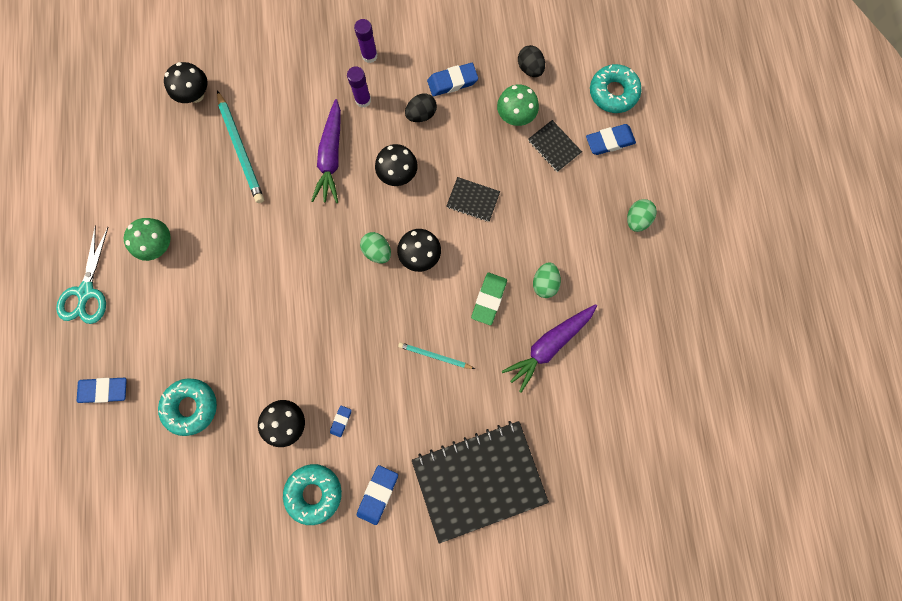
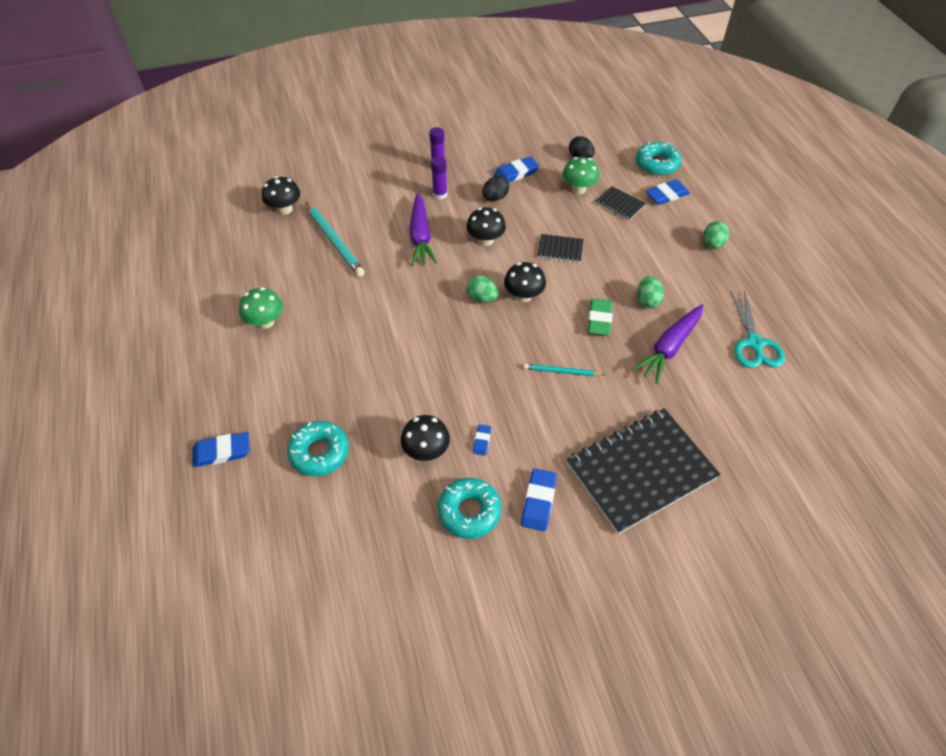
camera: 10 degrees left, 25 degrees down
turquoise scissors [56,226,108,324] -> turquoise scissors moved to [730,290,785,368]

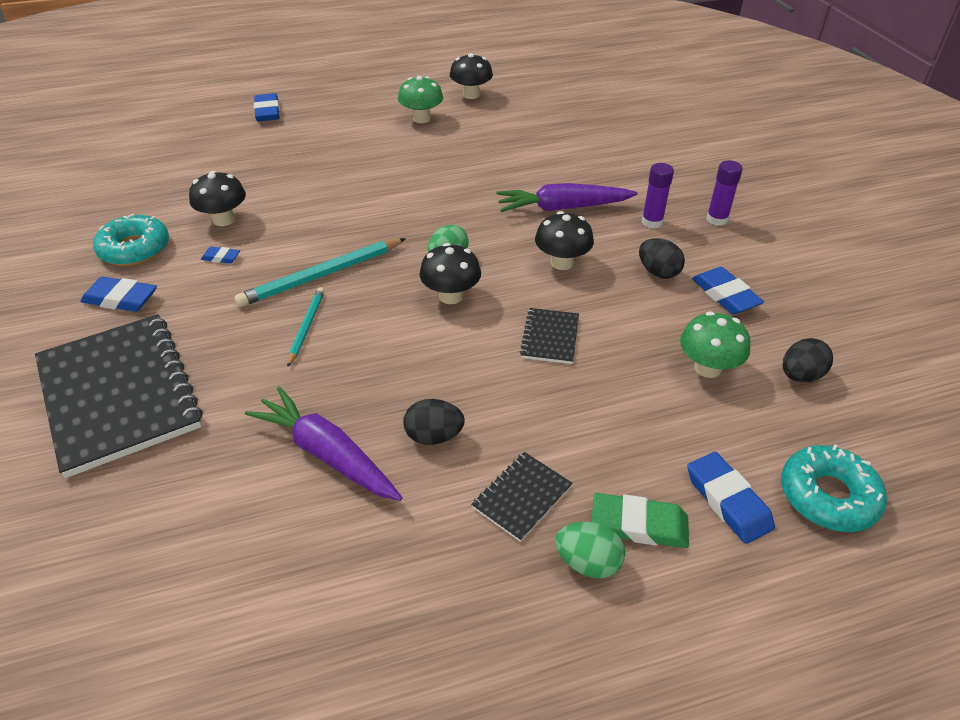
camera: 90 degrees right, 10 degrees down
black mushroom [262,176,300,215] -> black mushroom moved to [450,53,493,99]
turquoise donut [287,421,349,476] -> none
turquoise pencil [306,202,365,277] -> turquoise pencil moved to [234,238,406,307]
green eraser [588,299,613,335] -> green eraser moved to [592,493,689,548]
black notebook [596,186,646,221] -> black notebook moved to [471,452,573,542]
green egg [637,276,664,308] -> black egg [403,399,465,445]
turquoise scissors [730,290,785,368] -> none

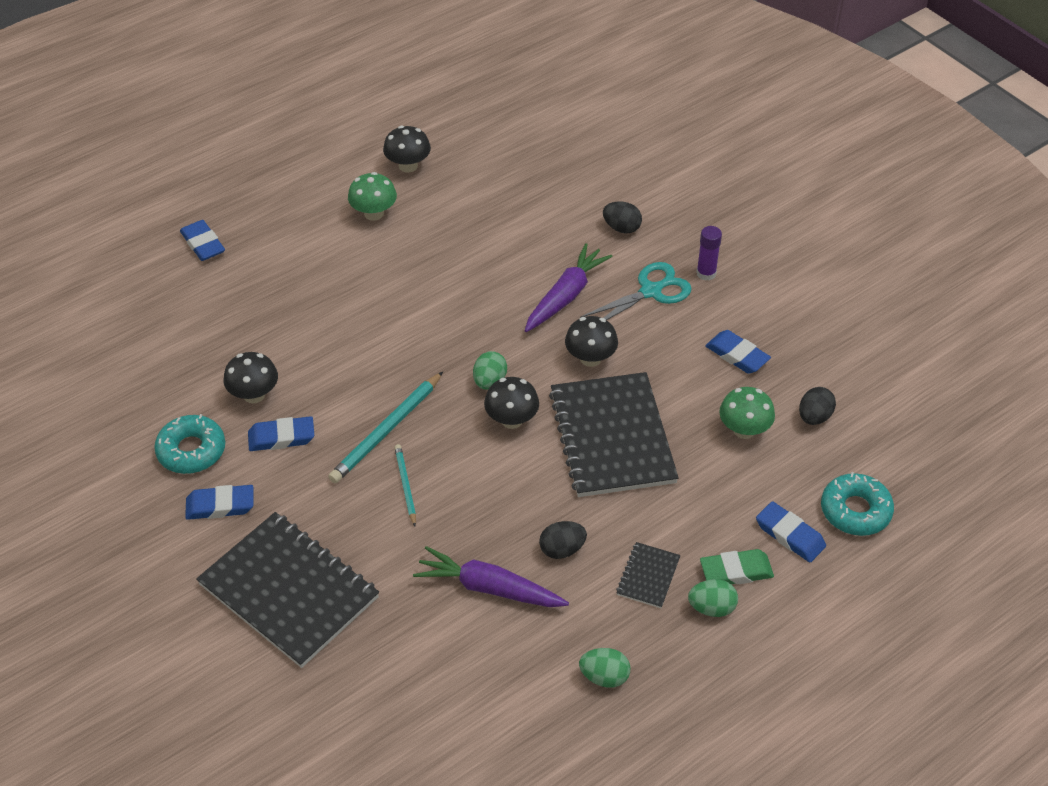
camera: 20 degrees left, 5 degrees up
blue eraser [201,247,240,264] -> blue eraser [248,416,314,451], size x1.82
purple carrot [496,183,638,212] -> purple carrot turned 150 degrees clockwise [525,243,613,332]
black notebook [520,308,579,364] -> black notebook [549,372,679,497], size x2.29
black egg [639,238,685,279] -> black egg moved to [603,202,642,233]
purple glue stick [642,163,674,228] -> turquoise scissors [580,262,692,320]
none -> green egg [579,648,630,688]

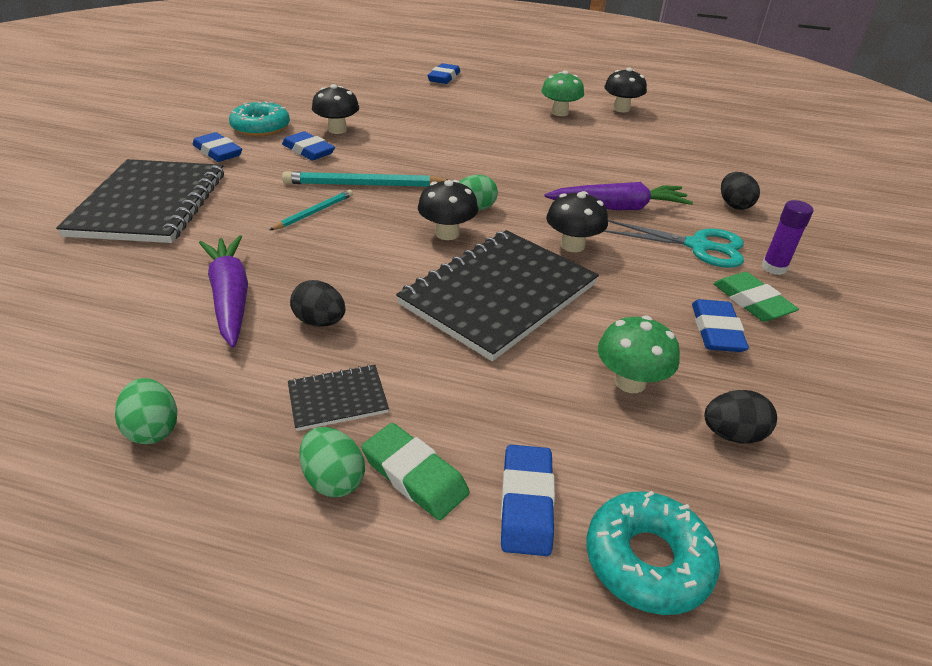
camera: 50 degrees right, 10 degrees down
none -> green eraser [713,272,799,322]

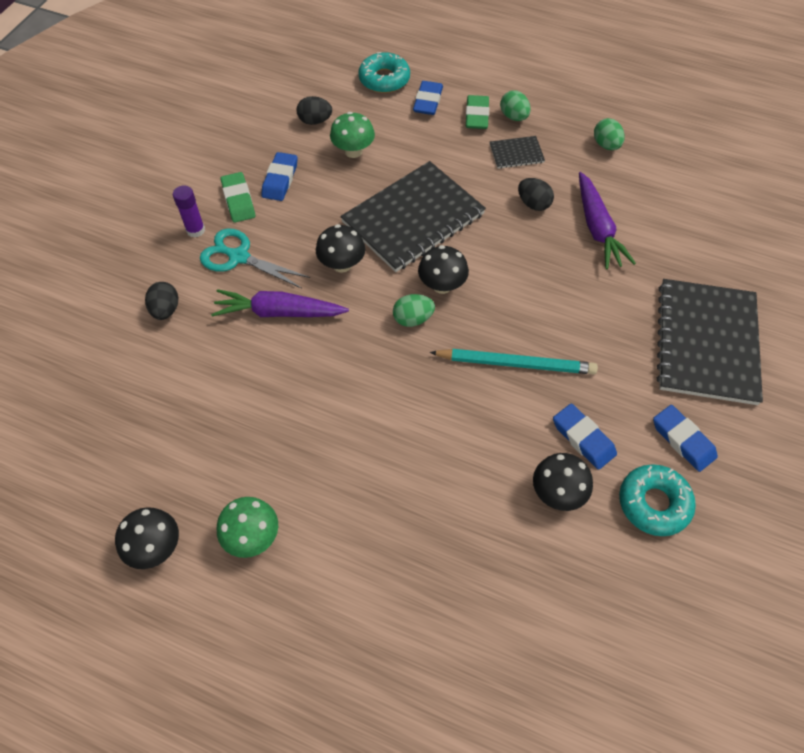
camera: 170 degrees left, 20 degrees up
turquoise pencil [270,190,353,230] -> none
green eraser [361,423,470,520] -> green eraser turned 45 degrees clockwise [466,95,489,129]
blue eraser [427,63,460,84] -> none

